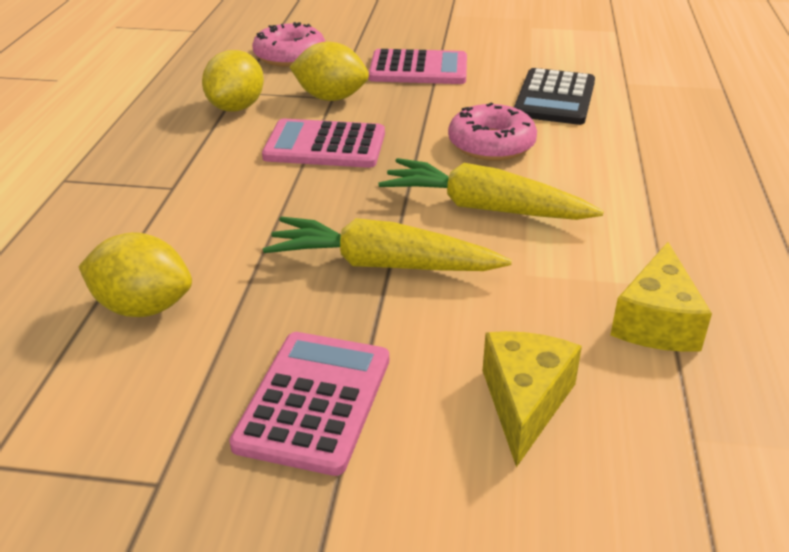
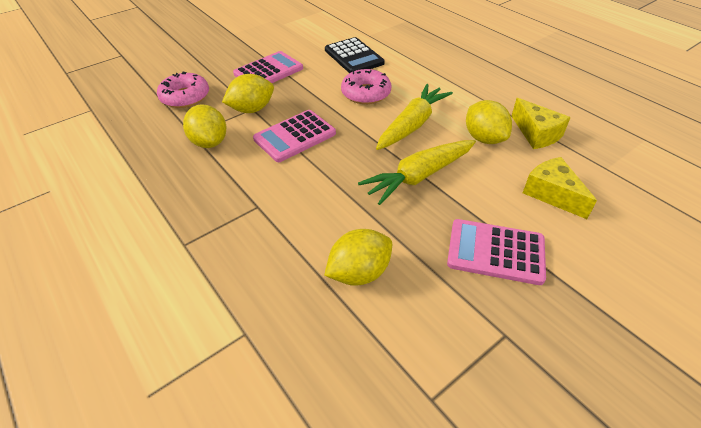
camera: 45 degrees left, 10 degrees up
pink calculator [229,332,389,476] -> pink calculator turned 45 degrees counterclockwise [447,219,546,285]
yellow carrot [378,158,604,220] -> yellow carrot turned 150 degrees clockwise [376,84,453,150]
none -> yellow lemon [466,100,512,144]

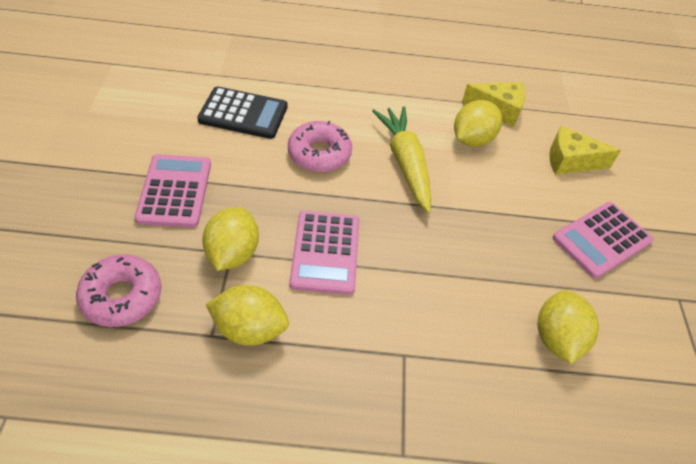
camera: 55 degrees left, 5 degrees up
yellow carrot [358,140,476,205] -> none
yellow lemon [466,100,512,144] -> yellow lemon turned 60 degrees counterclockwise [454,100,502,147]

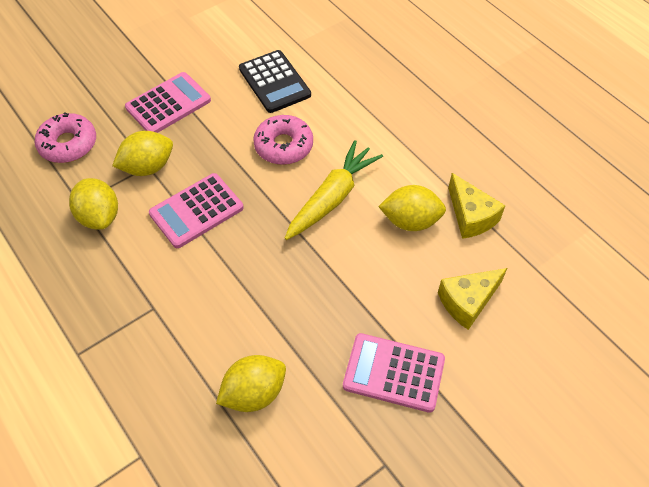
camera: 55 degrees right, 5 degrees up
yellow cheese [549,126,621,175] -> yellow cheese turned 90 degrees counterclockwise [438,268,507,330]

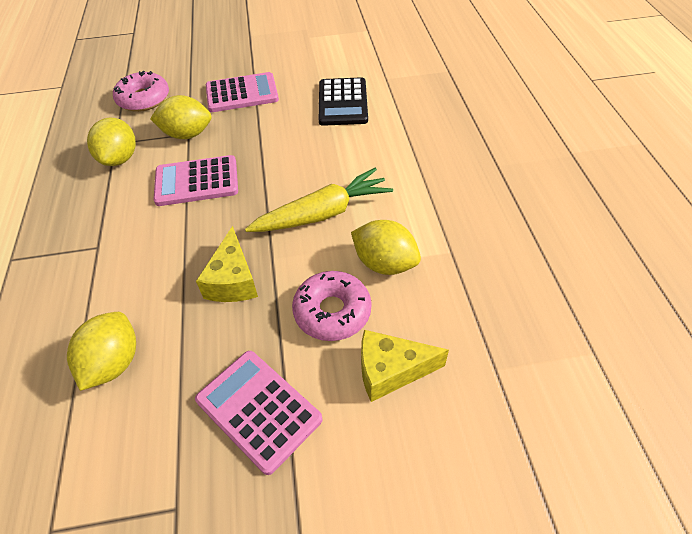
camera: 30 degrees right, 5 degrees down
yellow lemon [216,355,286,412] -> yellow lemon turned 75 degrees counterclockwise [67,312,136,391]
pink donut [253,115,313,165] -> pink donut moved to [292,271,371,341]
yellow cheese [448,173,506,239] -> yellow cheese moved to [196,226,258,302]

